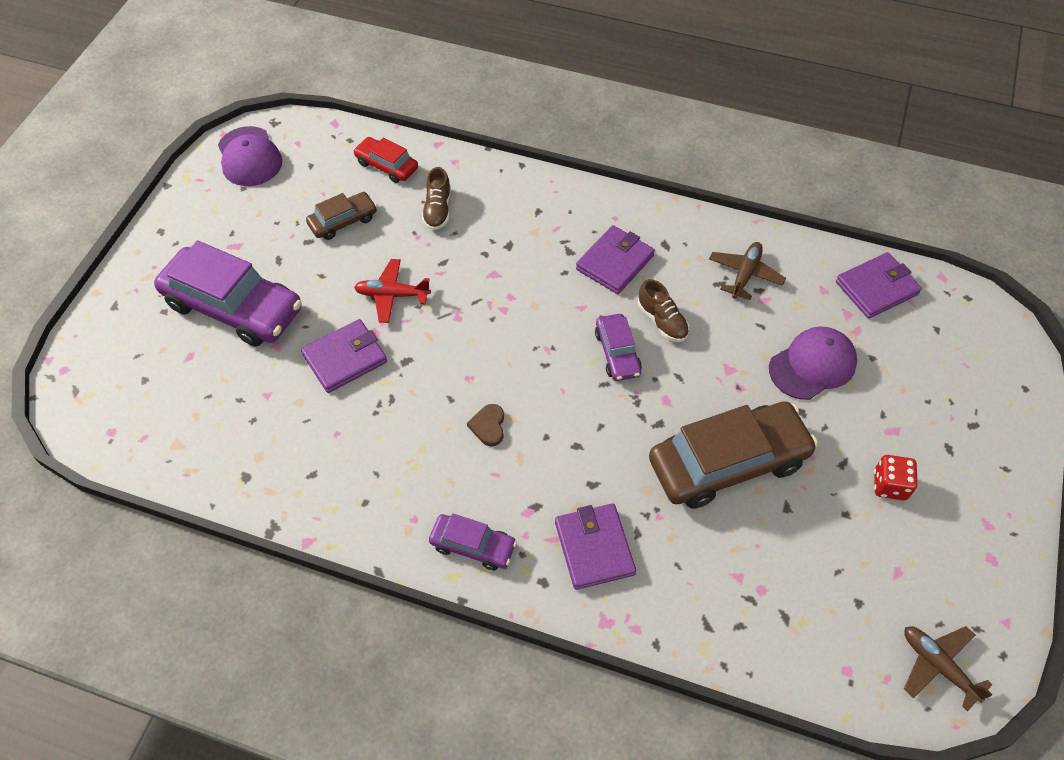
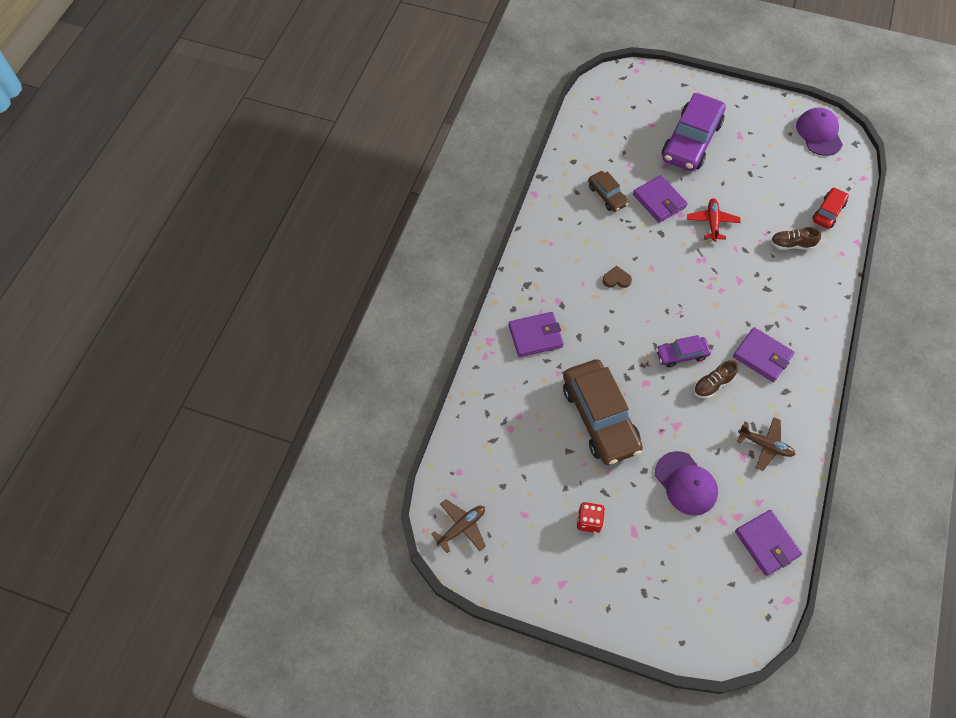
camera: 90 degrees right, 5 degrees up
purple cap [218,126,282,186] -> purple cap turned 105 degrees clockwise [796,108,843,156]
brown car [306,192,377,240] -> brown car moved to [588,171,629,212]
purple car [429,513,517,570] -> none

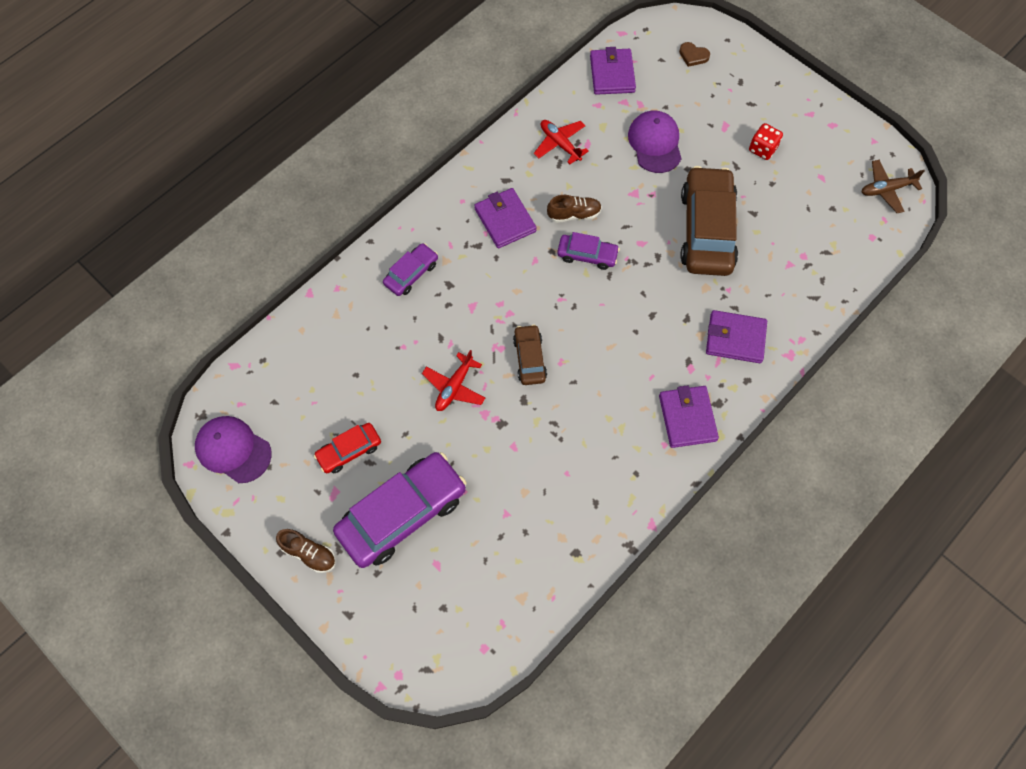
camera: 155 degrees left, 5 degrees up
brown car [588,171,629,212] -> brown car moved to [513,324,547,385]
brown heart [603,266,632,288] -> brown heart moved to [679,42,710,67]
purple wallet [633,175,688,223] -> purple wallet moved to [659,385,719,448]
brown plane [737,417,796,471] -> red plane [534,120,589,164]
brown shoe [771,227,821,250] -> brown shoe moved to [276,529,336,573]
purple cap [796,108,843,156] -> purple cap turned 105 degrees clockwise [195,416,272,483]
red car [812,187,849,229] -> red car moved to [314,423,381,473]
none -> purple car [383,243,438,296]

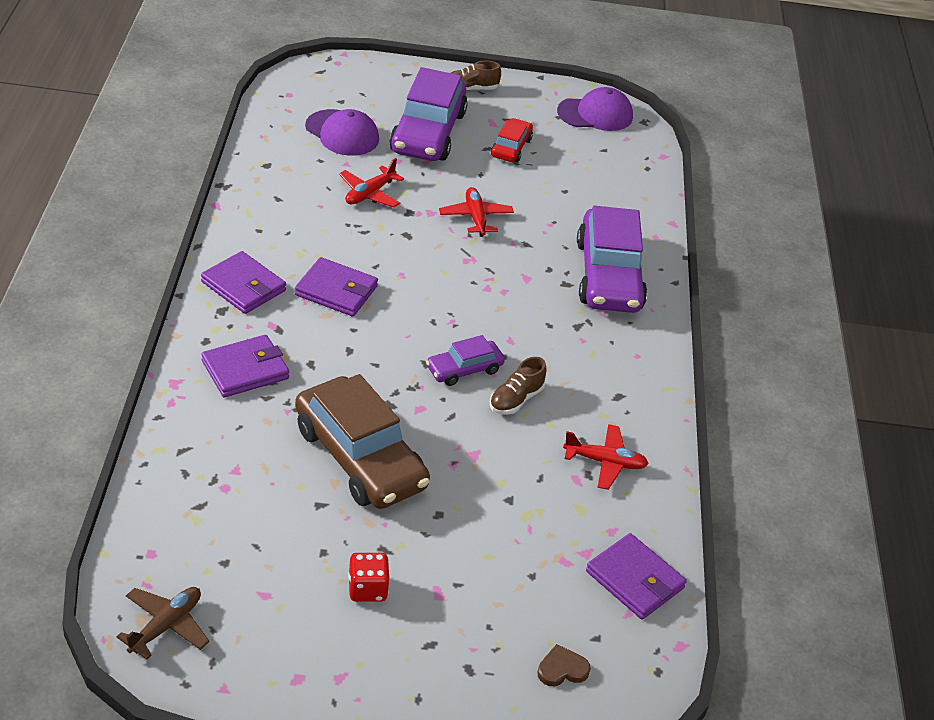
camera: 135 degrees right, 25 degrees down
purple car [383,243,438,296] -> purple car [577,206,647,313], size x1.99
purple wallet [474,188,537,248] -> purple wallet moved to [295,257,378,316]
brown car [513,324,547,385] -> none
purple cap [628,111,682,173] -> purple cap moved to [305,109,379,156]
none -> red plane [339,158,404,207]

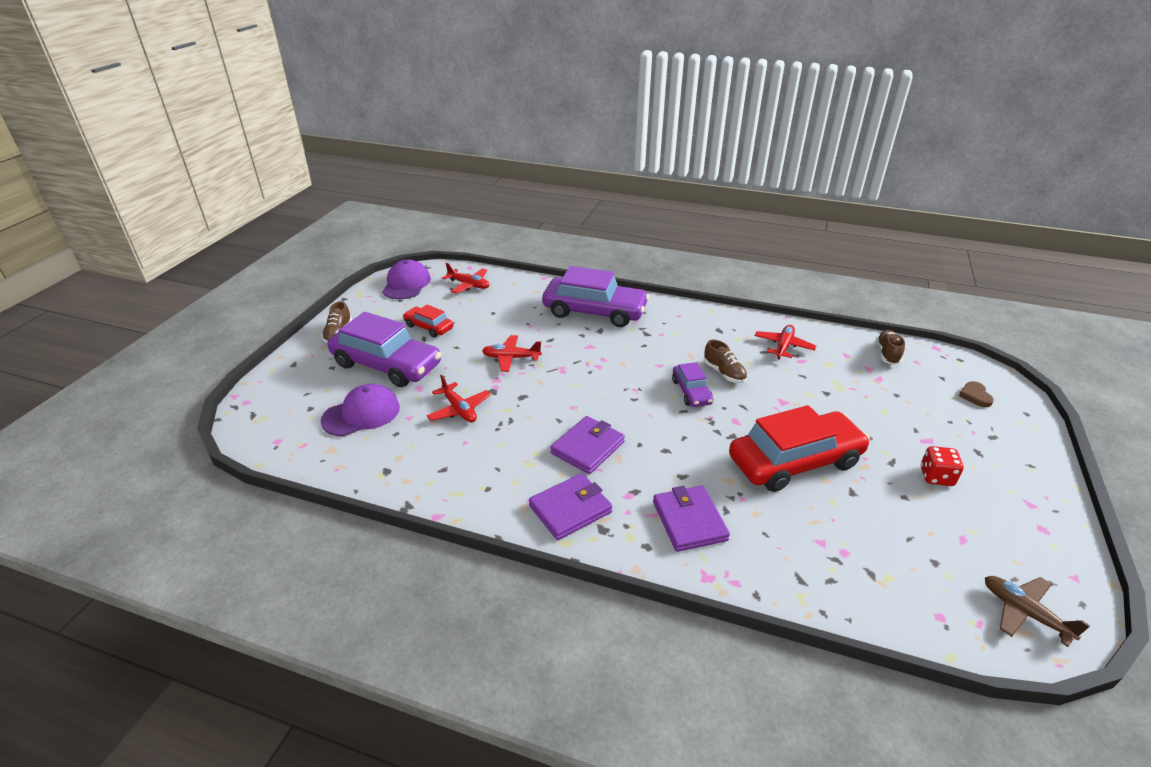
camera: 70 degrees left, 5 degrees down
brown car [295,374,430,509] -> red car [729,405,870,492]
purple wallet [586,533,687,619] -> brown shoe [876,330,905,365]
none -> red plane [443,263,489,294]

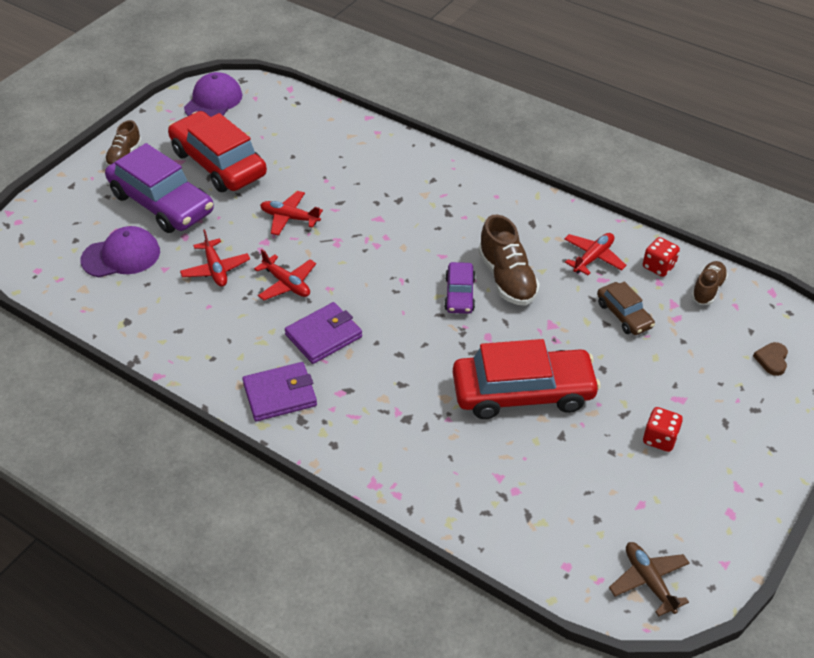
camera: 15 degrees right, 10 degrees up
red car [403,305,453,337] -> red car [168,111,267,192], size x1.99
red plane [443,263,489,294] -> red plane moved to [254,249,316,300]
purple car [542,266,649,327] -> none
purple wallet [653,485,730,552] -> none
brown shoe [704,339,747,383] -> brown shoe [478,215,540,305], size x1.62
none -> brown car [597,281,655,335]
none -> red dice [643,237,680,277]

